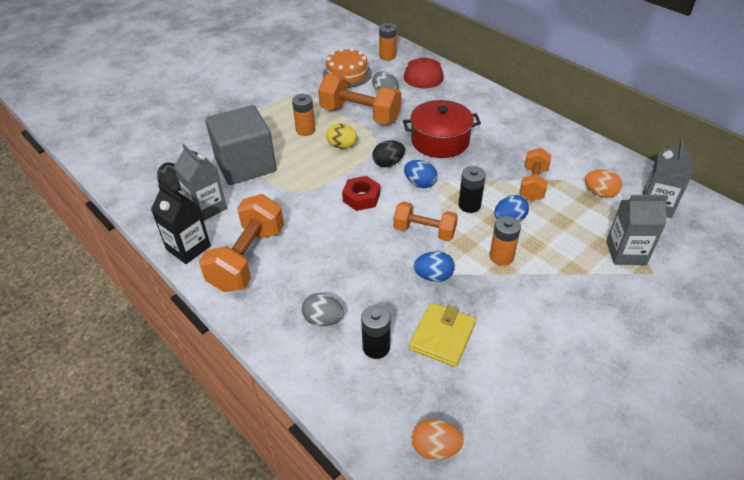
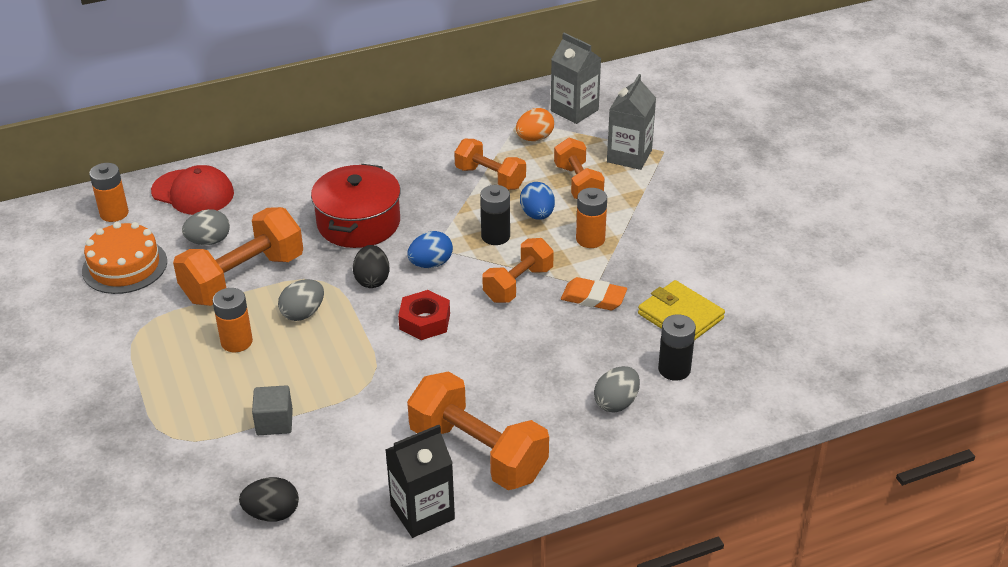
camera: 70 degrees left, 5 degrees down
grey carton [174,144,227,221] -> none
grey cube [206,105,277,185] -> grey cube [252,385,293,435], size x0.43
yellow egg [326,123,358,149] -> grey egg [278,279,324,321]
orange egg [412,419,464,460] -> none
blue egg [414,251,455,282] -> orange eraser [561,277,627,310]
none -> orange dumbbell [554,138,605,199]

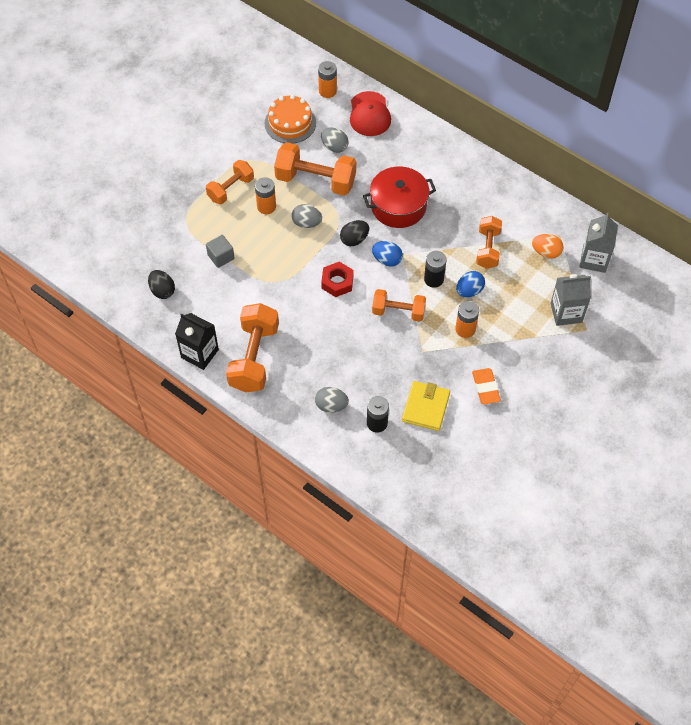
camera: 60 degrees right, 20 degrees up
orange dumbbell [554,138,605,199] -> orange dumbbell moved to [206,160,254,204]
orange eraser [561,277,627,310] -> orange eraser moved to [472,368,501,404]

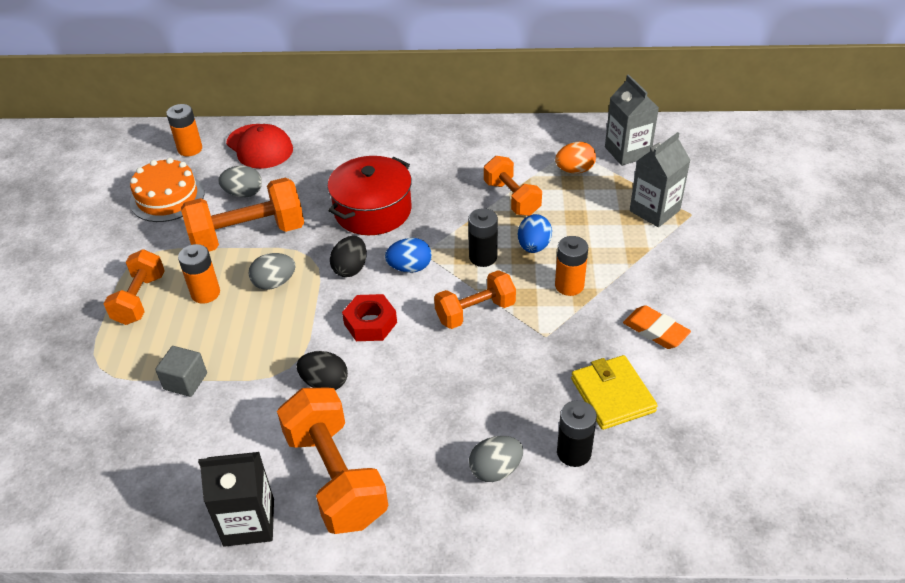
camera: 35 degrees left, 15 degrees down
black egg [148,270,175,299] -> black egg moved to [297,351,348,390]

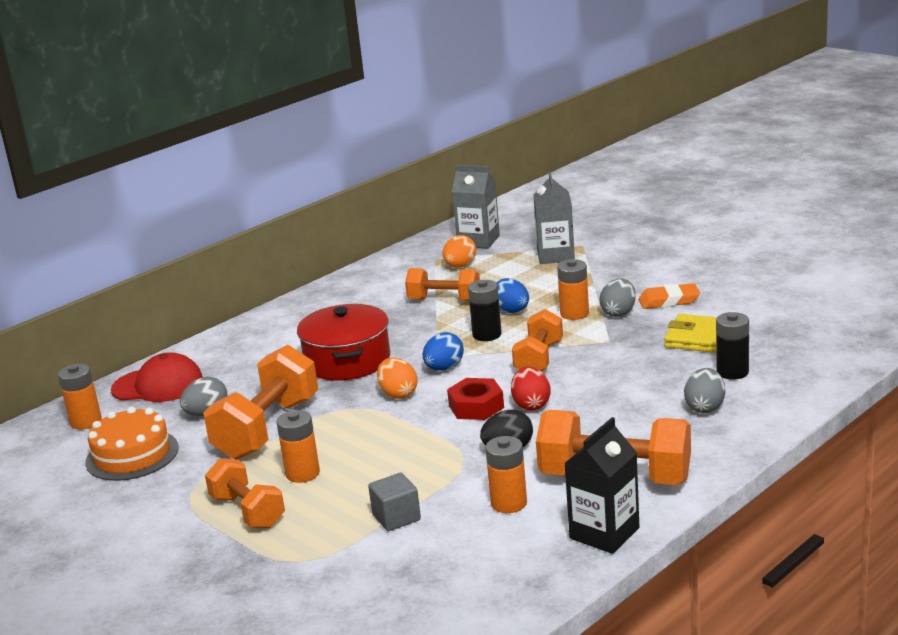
camera: 45 degrees left, 20 degrees down
grey egg [248,253,296,290] -> grey egg moved to [600,279,636,317]
black egg [330,236,367,277] -> orange egg [377,358,417,399]
none -> orange battery [485,436,527,513]
none -> red egg [511,367,551,410]

